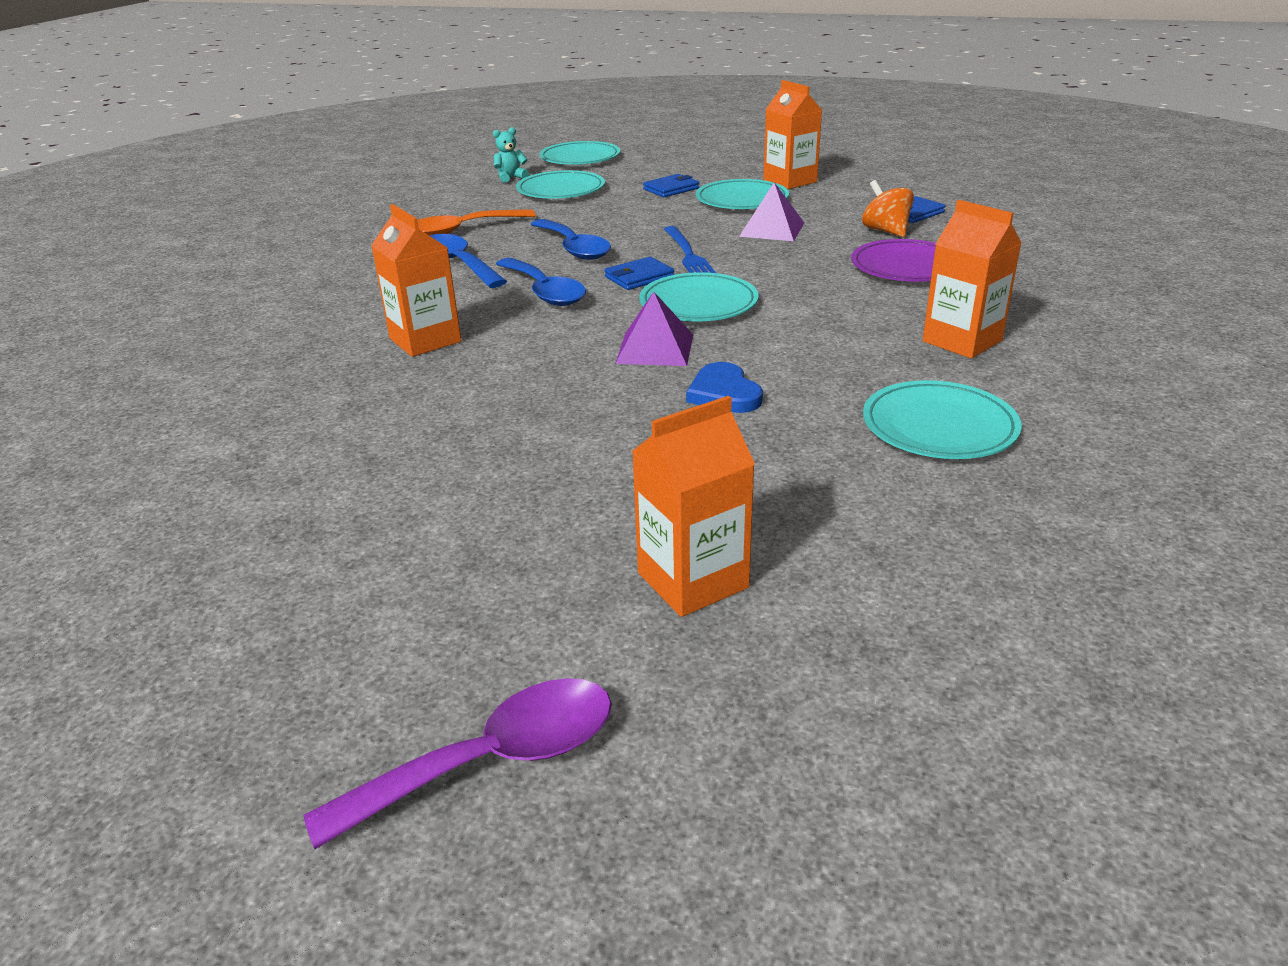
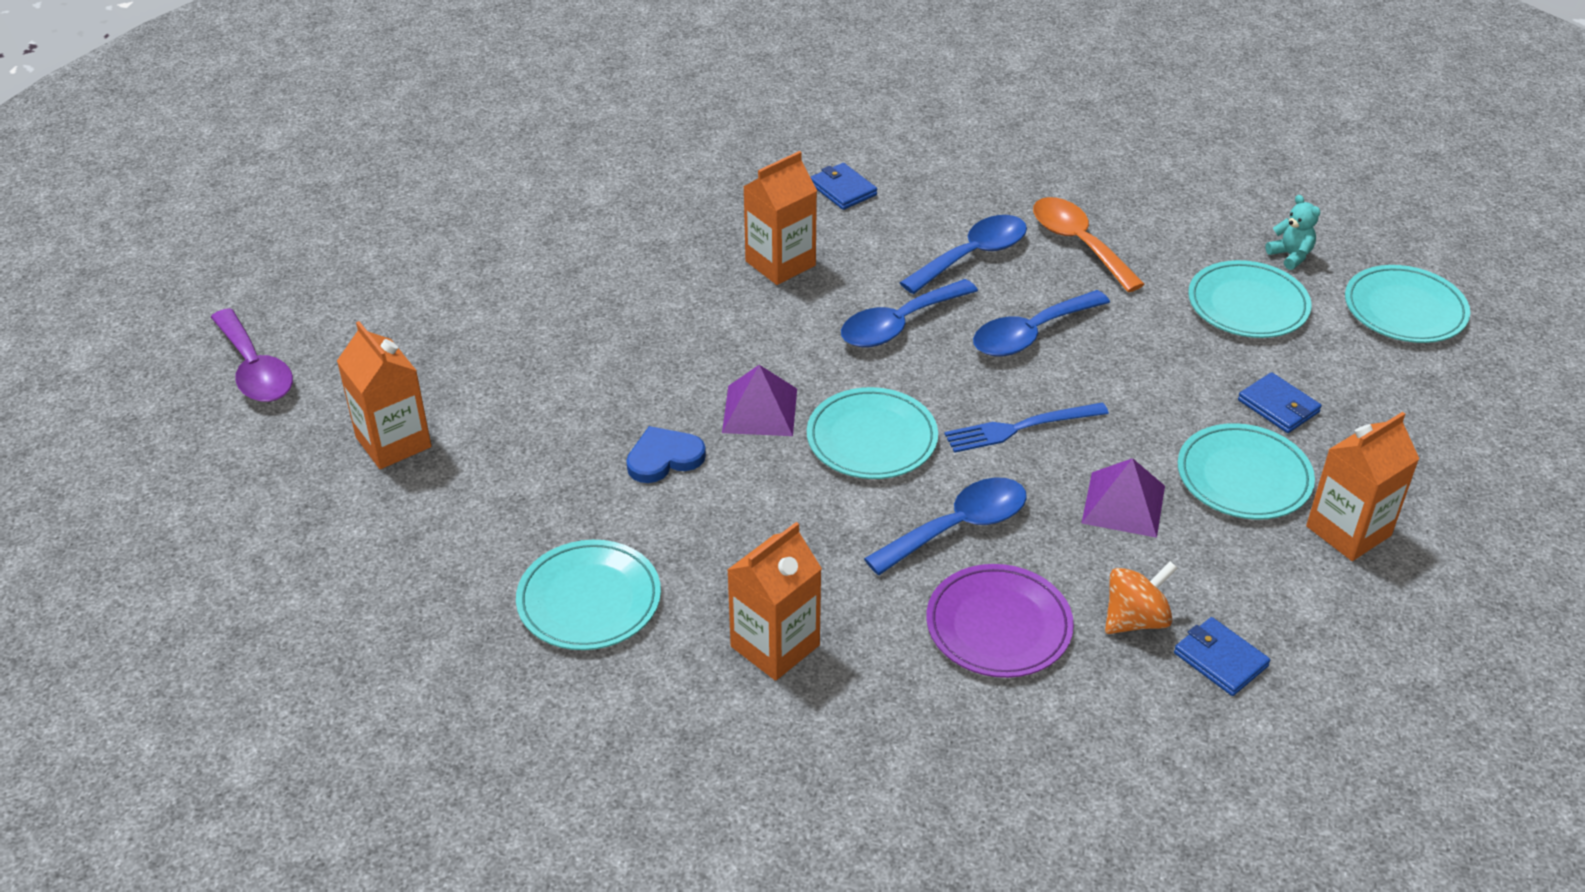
camera: 85 degrees right, 10 degrees up
blue wallet [605,257,674,290] -> blue wallet moved to [810,163,877,210]
none -> blue spoon [864,477,1027,575]

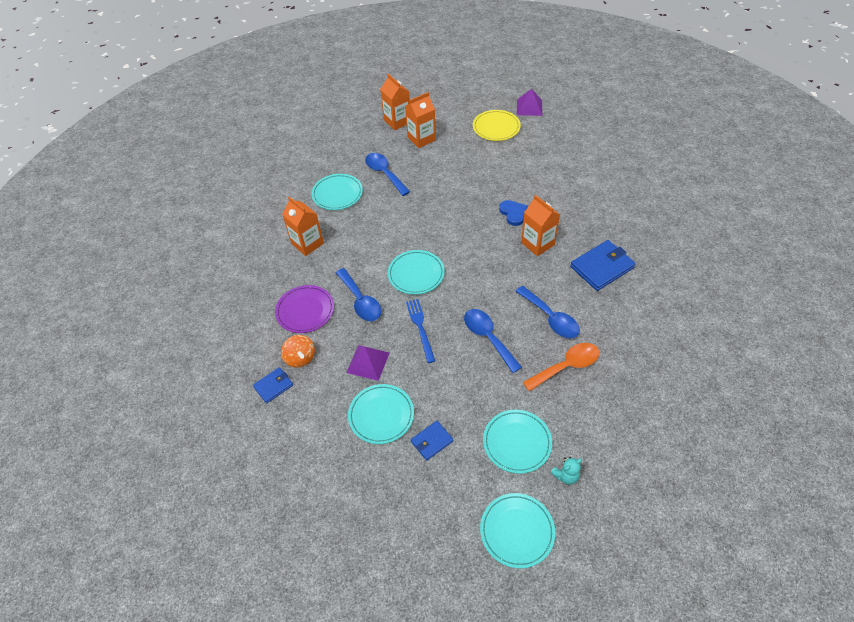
camera: 95 degrees right, 10 degrees up
purple spoon [211,308,293,402] -> none
blue heart [626,426,706,483] -> blue heart moved to [499,200,528,226]
purple pyramid [722,365,797,436] -> purple pyramid moved to [517,89,542,116]
blue wallet [810,163,877,210] -> blue wallet [570,240,636,291], size x1.75
blue spoon [841,279,978,347] -> blue spoon moved to [365,153,410,196]
orange carton [1306,412,1419,561] -> orange carton moved to [380,74,410,130]
none -> yellow plate [473,110,521,141]

